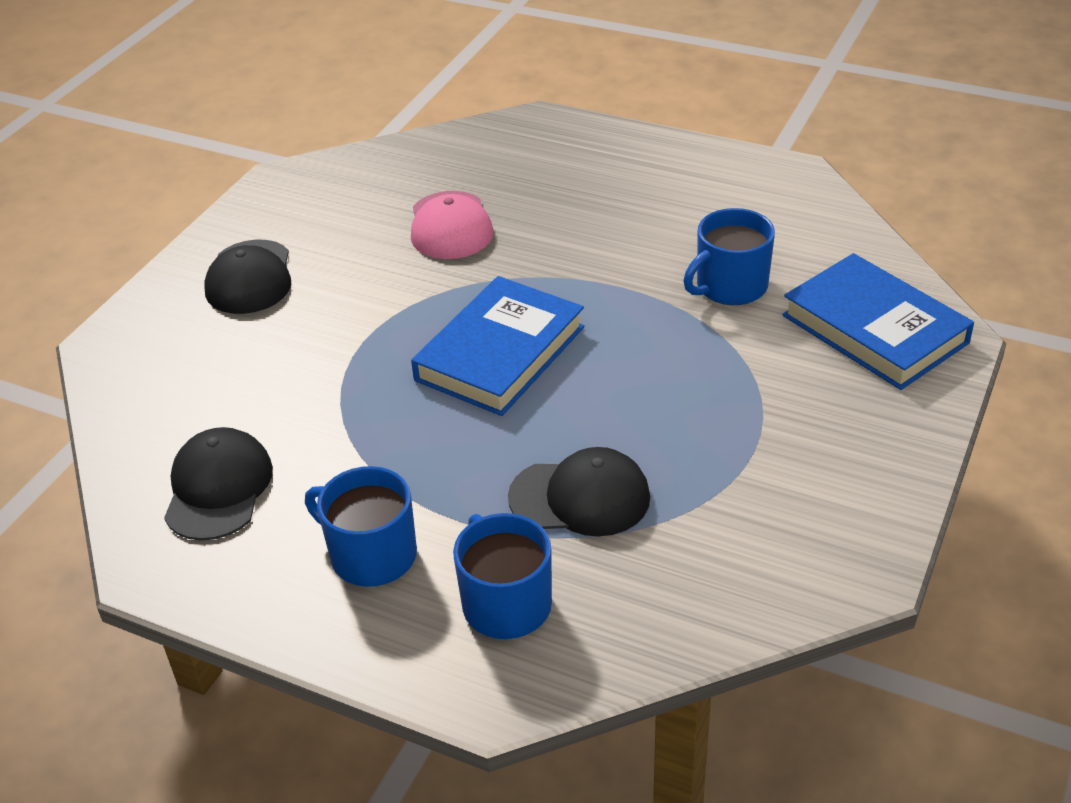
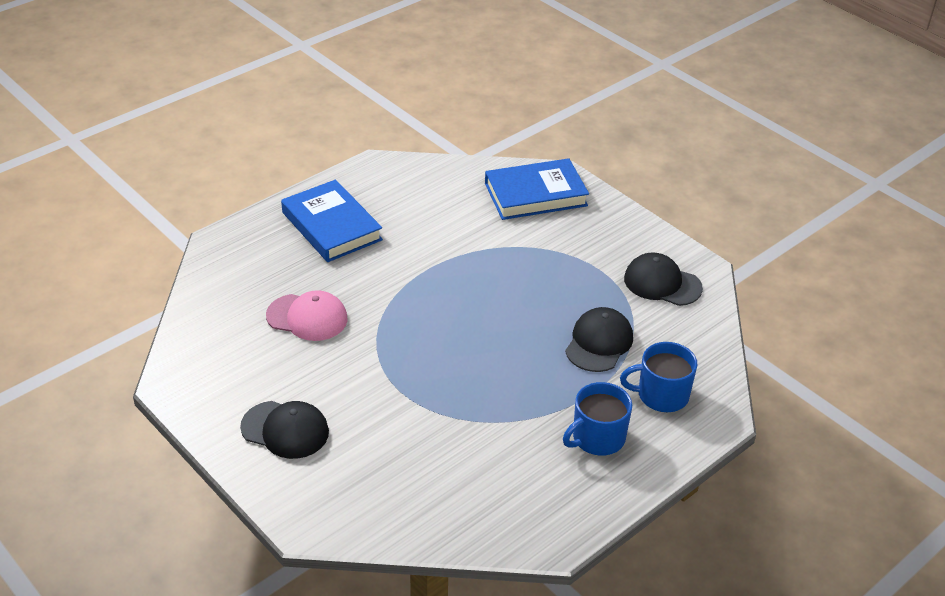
camera: 70 degrees left, 0 degrees up
black cap [164,427,273,541] -> black cap moved to [624,253,703,306]
blue book [411,276,584,416] -> blue book moved to [281,180,383,262]
blue mug [683,208,775,305] -> none

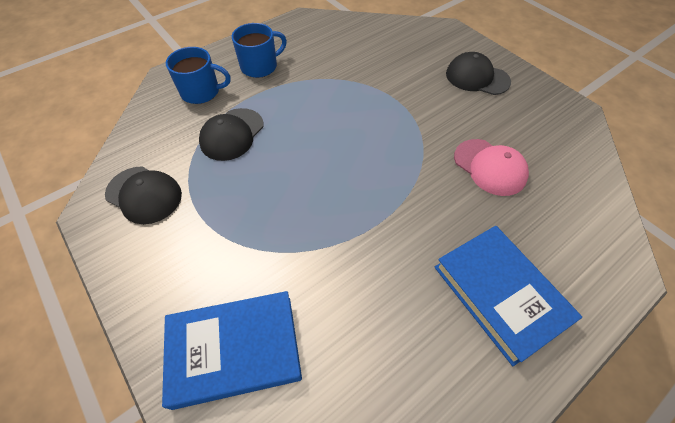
camera: 175 degrees left, 15 degrees up
pink cap [266,290,348,341] -> pink cap turned 150 degrees counterclockwise [454,139,529,196]

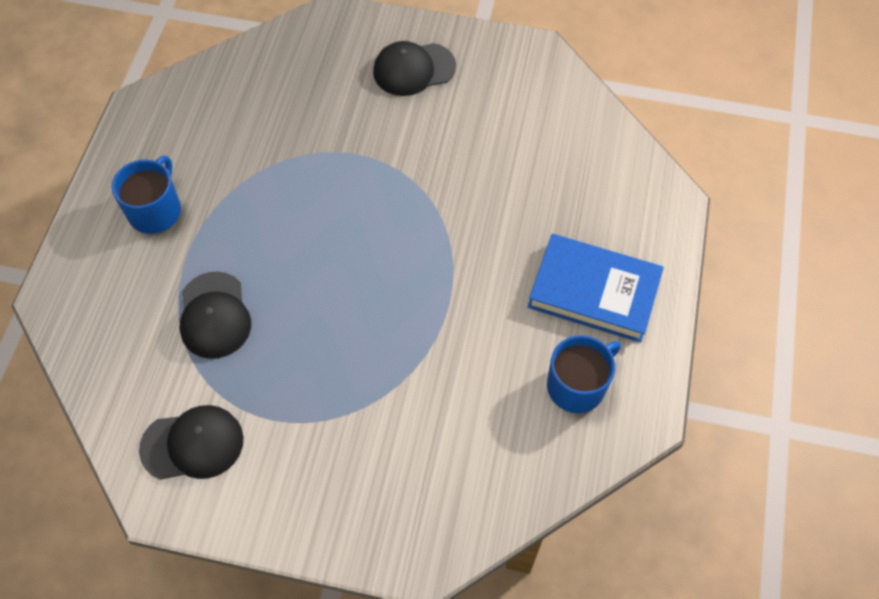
camera: 40 degrees left, 5 degrees up
blue book [162,291,302,410] -> none
blue mug [166,47,231,104] -> blue mug moved to [547,335,621,413]
pink cap [454,139,529,196] -> none

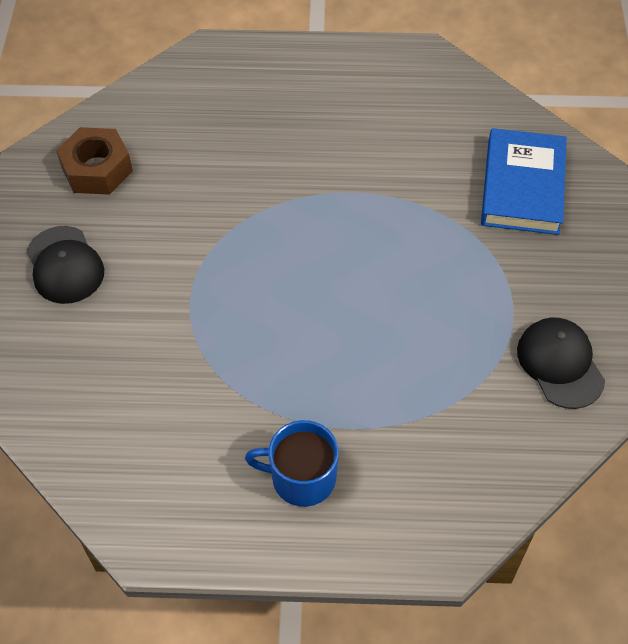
camera: 100 degrees left, 5 degrees down
black cap [179,272,251,359] -> none
blue book [528,234,664,343] -> blue book moved to [481,128,567,235]
blue mug [547,335,621,413] -> none
none -> brown nut [56,127,133,195]

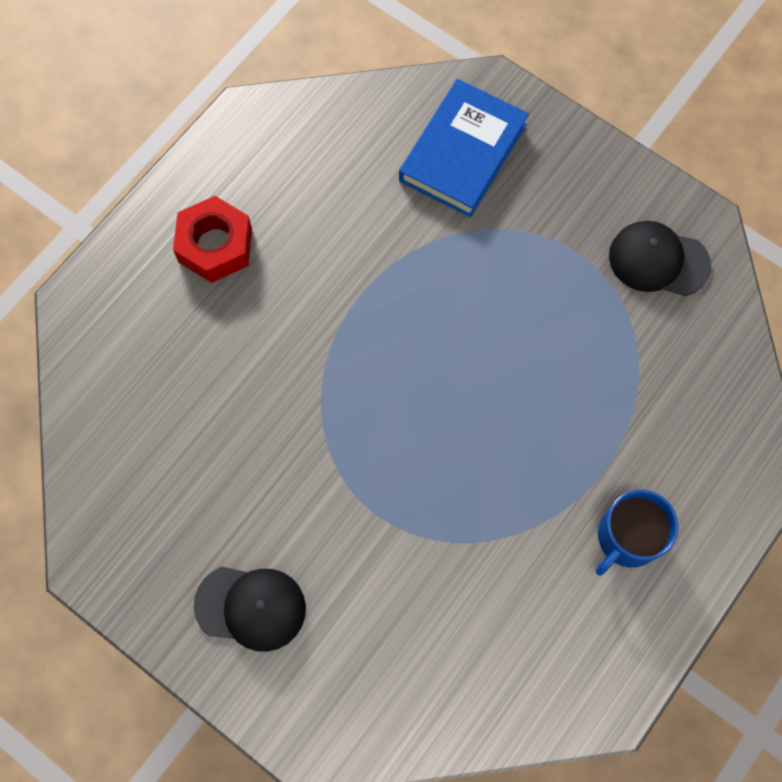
camera: 55 degrees left, 15 degrees up
brown nut [56,127,133,195] -> none
blue book [481,128,567,235] -> blue book turned 75 degrees clockwise [399,79,529,217]
none -> red nut [173,196,252,283]

